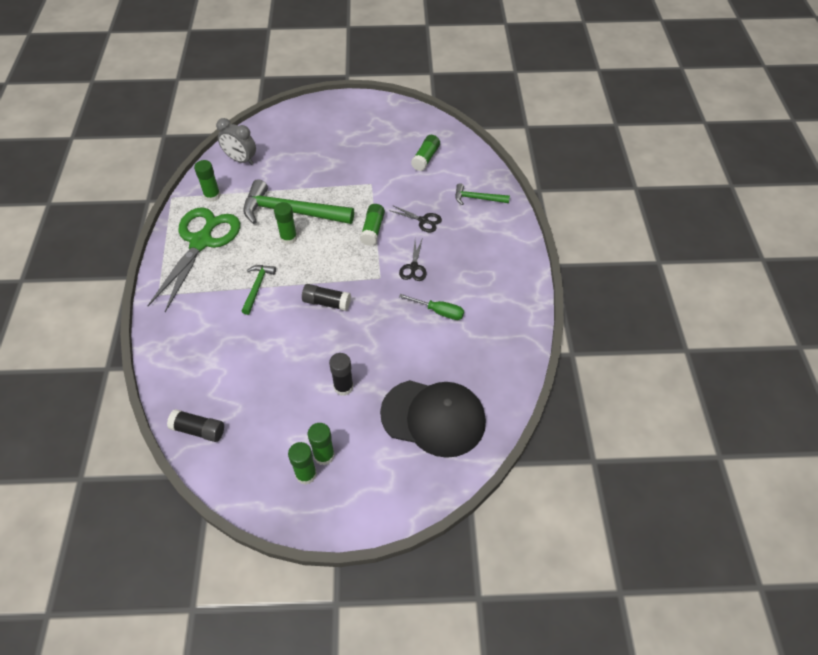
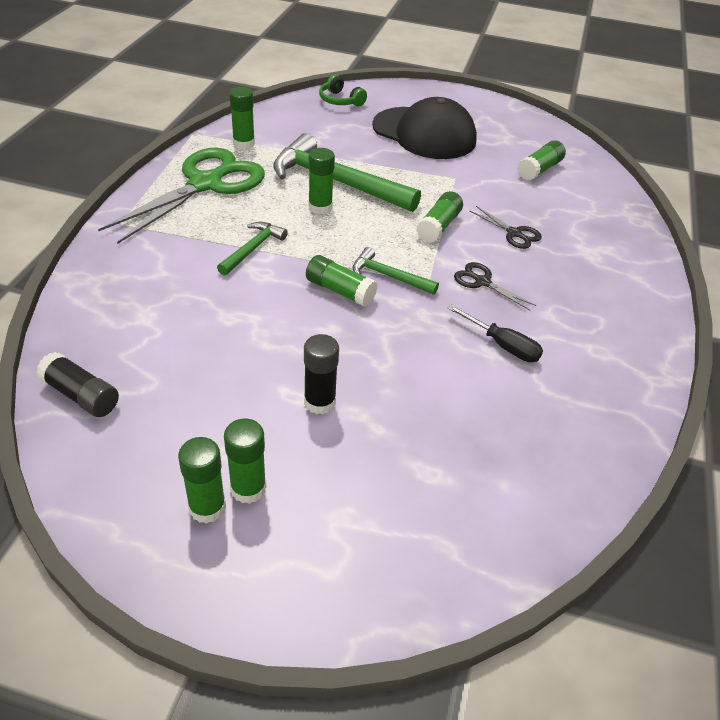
camera: 15 degrees right, 10 degrees down
grey clock [216,118,256,165] -> none
black glue stick [302,284,351,311] -> green glue stick [306,255,378,307]
black cap [380,380,486,458] -> black cap moved to [372,97,477,159]
black scissors [399,240,427,281] -> black scissors turned 105 degrees clockwise [454,262,537,310]
green screwdriver [399,294,464,320] -> black screwdriver [447,305,543,362]
green hammer [455,183,510,205] -> green hammer moved to [353,247,439,295]
none -> green headphones [319,74,367,106]

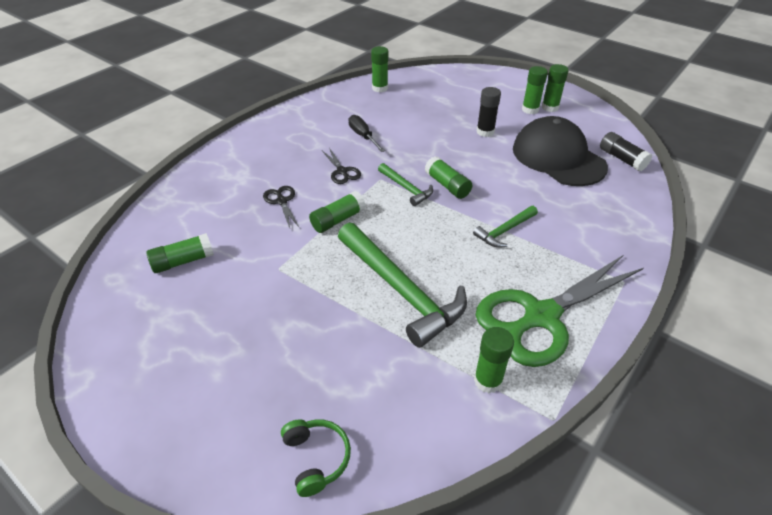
camera: 155 degrees left, 0 degrees up
green glue stick [308,148,335,214] -> green glue stick moved to [371,46,388,93]
black cap [372,97,477,159] -> black cap moved to [513,116,608,186]

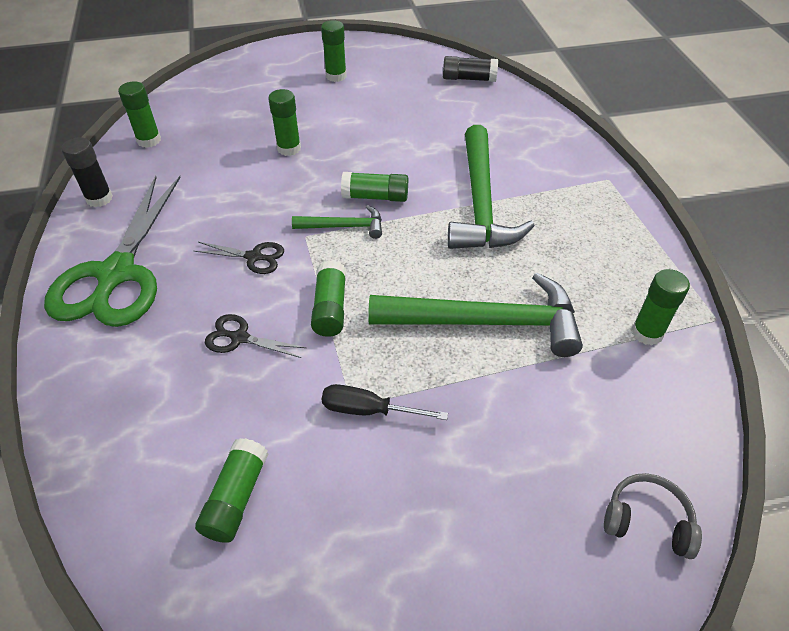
camera: 50 degrees left, 5 degrees up
green headphones [281,419,351,497] -> grey headphones [604,473,702,559]
black screwdriver [348,115,385,152] -> black screwdriver moved to [322,384,448,420]
green hammer [473,206,538,248] -> green hammer [448,125,535,249], size x2.01
green scissors [476,255,644,367] -> green scissors moved to [44,176,181,327]
black glue stick [477,87,501,137] -> black glue stick moved to [61,137,113,207]
black cap [513,116,608,186] -> none
green glue stick [542,64,569,112] -> green glue stick moved to [268,89,301,156]

